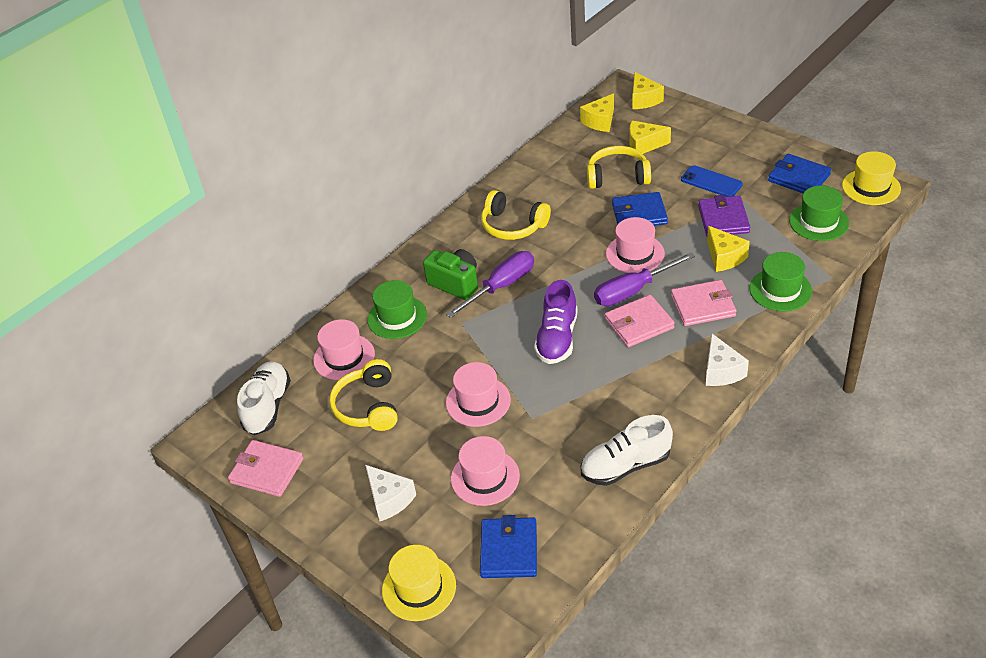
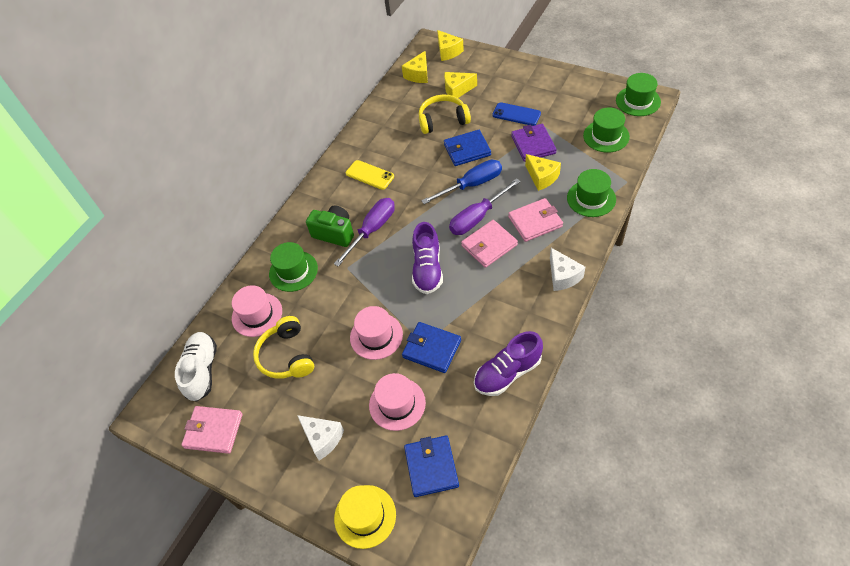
camera: 10 degrees left, 10 degrees up
yellow headphones [481,190,551,240] -> yellow phone [346,160,394,190]
white shoe [581,415,673,486] -> purple shoe [474,331,543,396]
pink hat [606,217,665,273] -> blue screwdriver [421,160,502,204]
blue wallet [768,154,831,193] -> blue wallet moved to [402,322,461,373]
yellow hat [842,151,901,205] -> green hat [616,73,661,116]

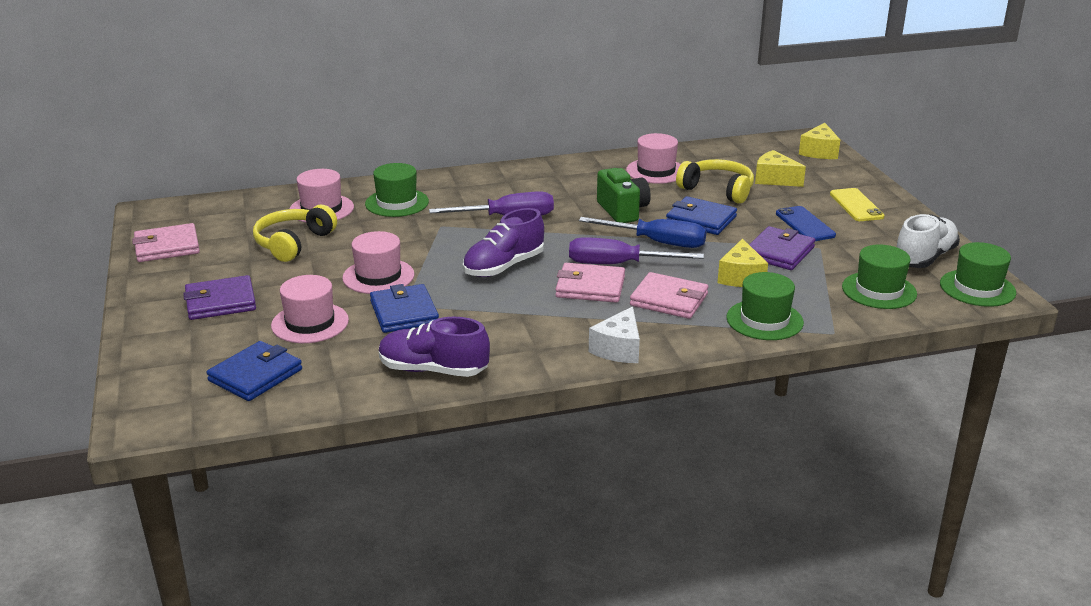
camera: 40 degrees right, 25 degrees down
white shoe [175,332,217,402] -> white shoe moved to [897,214,960,268]
pink wallet [181,406,242,454] -> pink wallet turned 75 degrees counterclockwise [132,223,200,262]
white cheese [297,415,344,460] -> purple wallet [183,275,256,320]
green camera [306,205,354,247] -> green camera moved to [597,168,651,223]
yellow hat [334,485,396,549] -> none
yellow phone [346,160,394,190] -> yellow phone moved to [830,188,885,221]
yellow cheese [402,51,428,83] -> none
none -> pink hat [626,133,681,184]

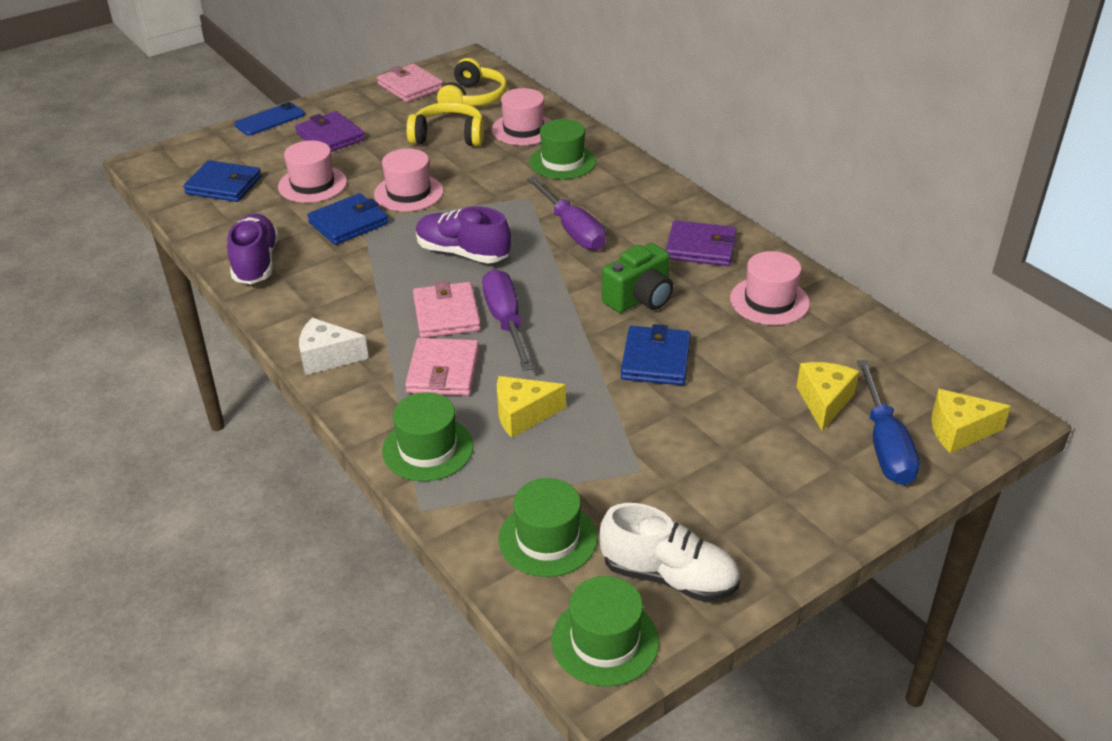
camera: 70 degrees right, 10 degrees up
blue screwdriver [579,217,707,248] -> blue screwdriver moved to [857,360,920,485]
yellow headphones [676,159,754,204] -> yellow headphones moved to [437,58,507,106]
purple wallet [749,226,815,270] -> purple wallet moved to [666,220,737,266]
blue phone [776,206,836,241] -> blue phone moved to [234,102,305,136]
yellow phone [830,188,885,221] -> none

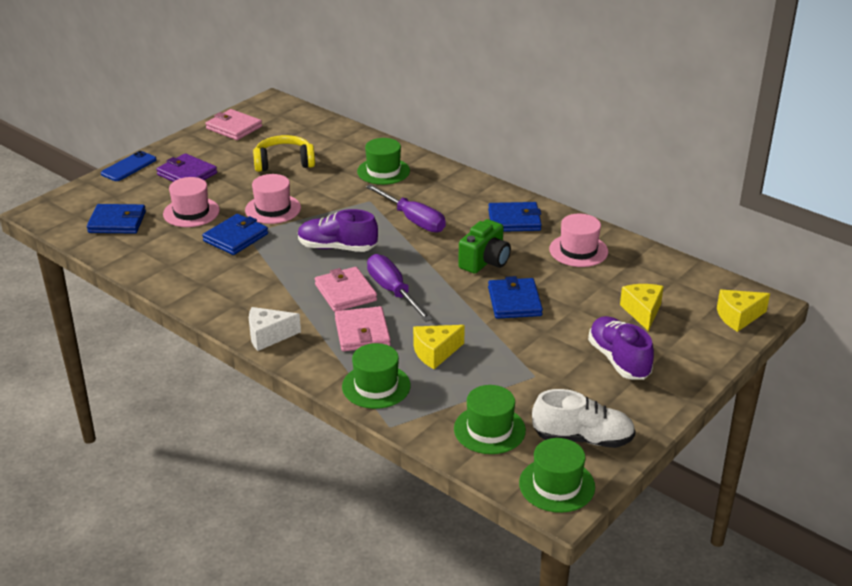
camera: 15 degrees left, 5 degrees down
purple shoe [227,214,279,284] -> purple shoe moved to [588,316,654,380]
yellow headphones [437,58,507,106] -> none
pink hat [492,88,551,145] -> none
purple wallet [666,220,737,266] -> blue wallet [488,202,542,232]
blue screwdriver [857,360,920,485] -> none

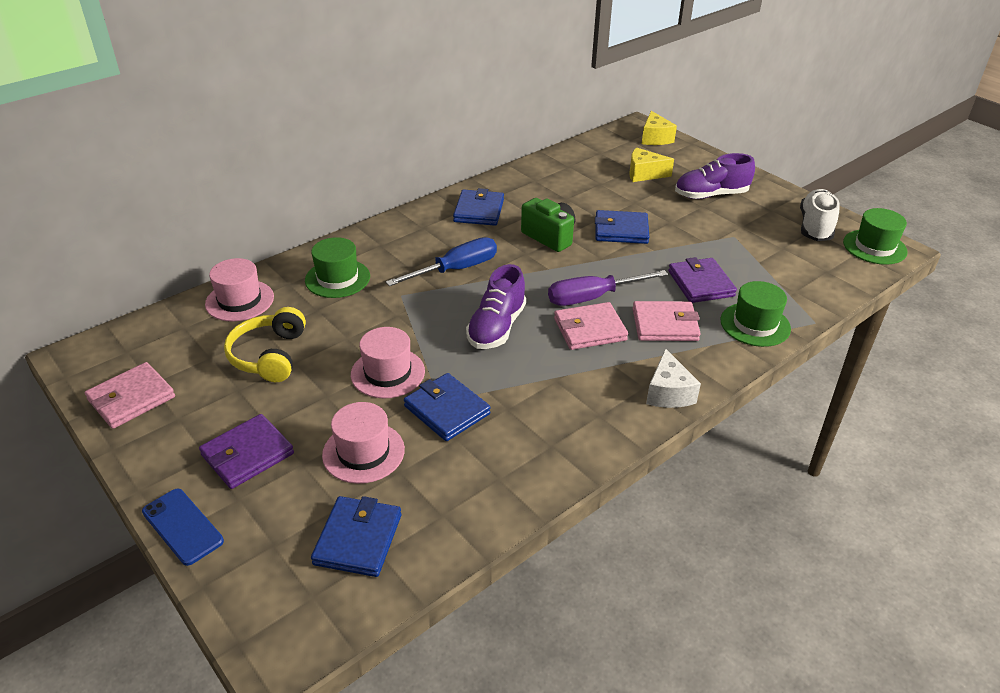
camera: 80 degrees left, 5 degrees up
purple screwdriver [366,184,446,233] -> blue screwdriver [386,237,497,286]
yellow cheese [413,325,465,369] -> purple wallet [668,257,737,303]
green hat [454,385,526,454] -> none
pink hat [549,214,608,267] -> pink hat moved to [205,258,274,321]

